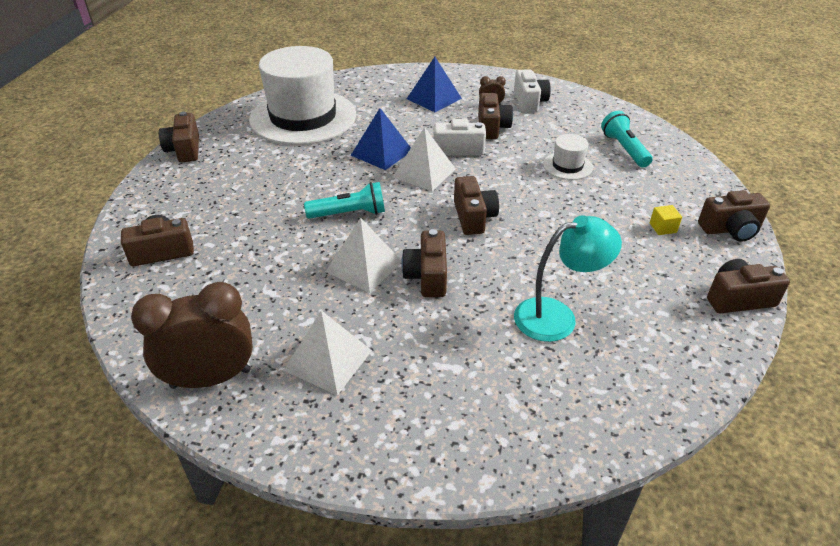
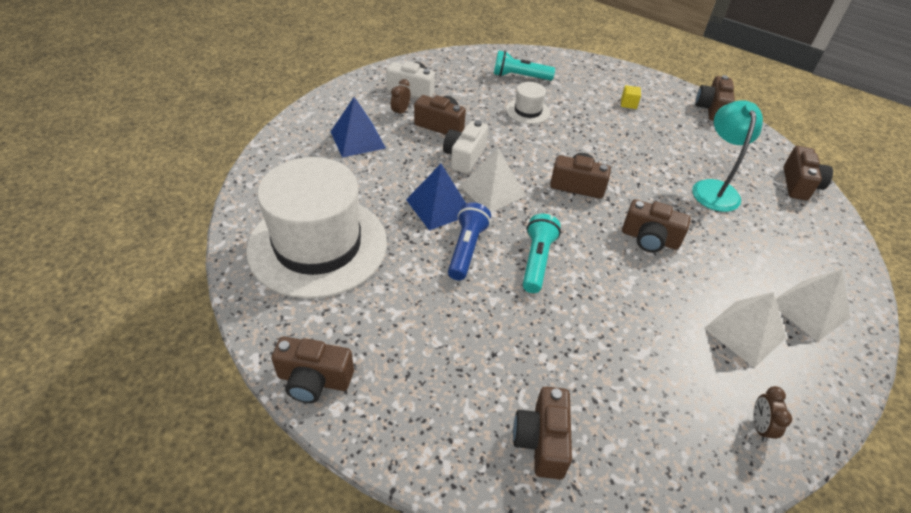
camera: 70 degrees left, 5 degrees up
brown clock [131,282,253,389] -> brown clock [753,386,792,442], size x0.43
white pyramid [326,218,402,293] -> white pyramid moved to [775,269,850,342]
brown camera [698,190,770,242] -> brown camera moved to [783,146,833,201]
none -> blue flashlight [448,202,491,281]

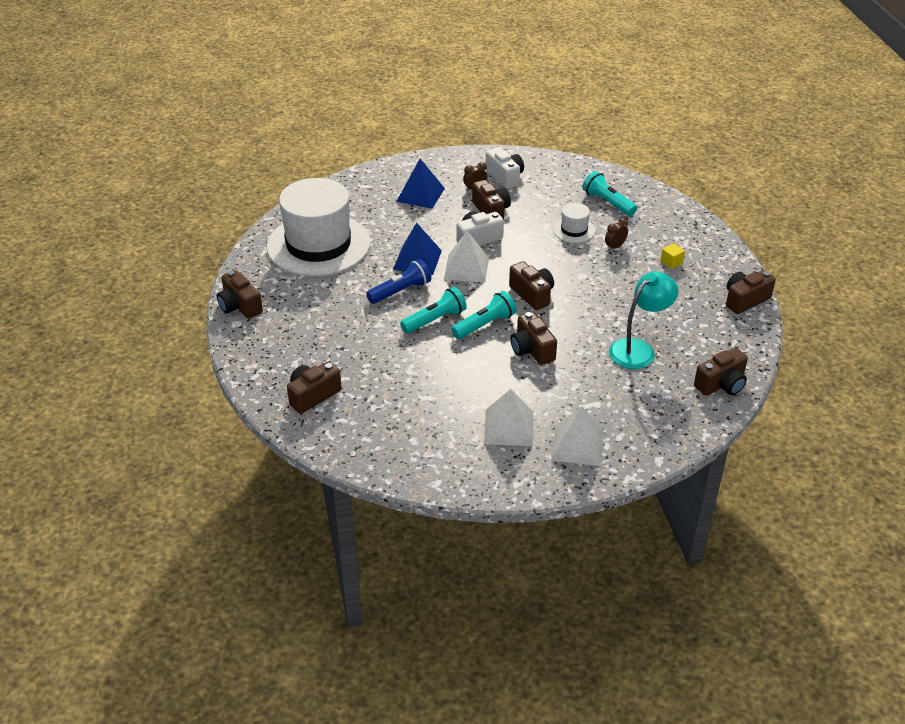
camera: 45 degrees right, 5 degrees down
brown clock [753,386,792,442] -> brown clock moved to [605,218,628,251]
none -> turquoise flashlight [451,291,516,339]

